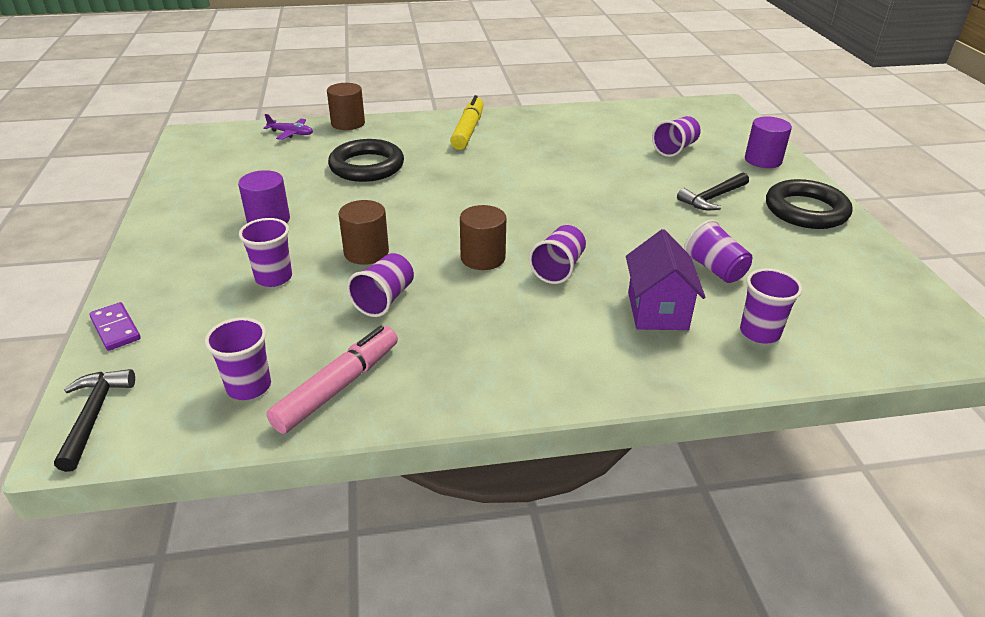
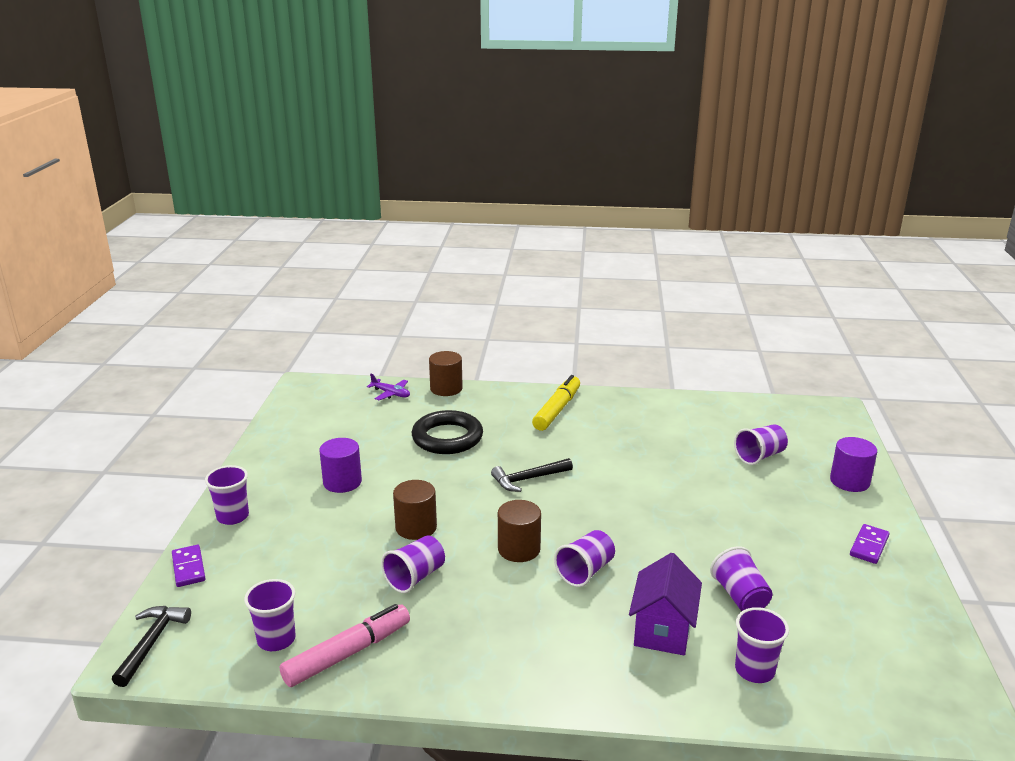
camera: 15 degrees right, 10 degrees down
purple cup [239,218,292,287] -> purple cup moved to [205,465,249,525]
black hammer [677,172,749,210] -> black hammer moved to [491,458,573,492]
black ring [766,179,853,229] -> purple domino [850,524,890,564]

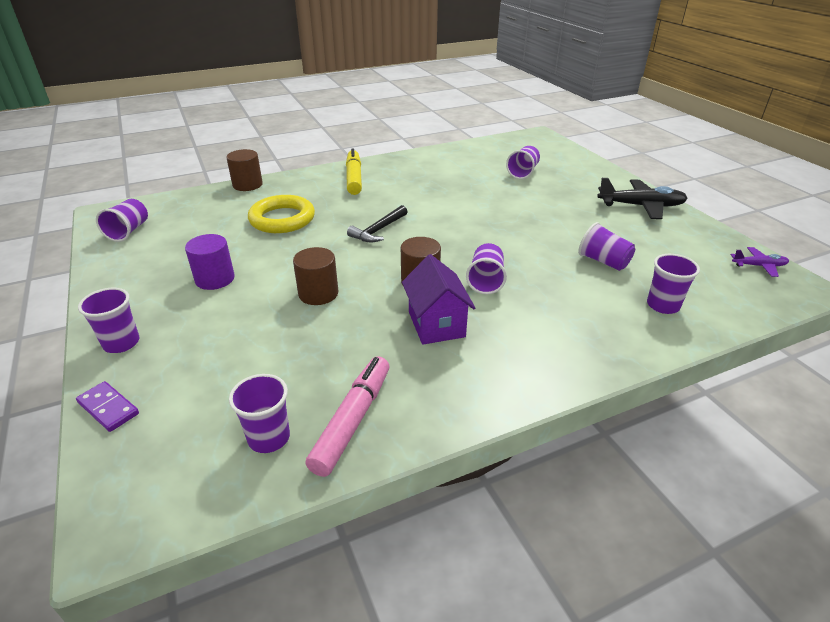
camera: 30 degrees left, 10 degrees up
black hammer [112,606,191,687] -> none
purple plane [367,374,410,400] -> purple plane moved to [730,247,789,277]
purple cup [381,536,445,593] -> purple cup moved to [96,199,148,242]
black ring [412,410,483,454] -> yellow ring [248,195,315,233]
purple house [629,553,702,655] -> purple house moved to [402,254,475,345]
purple cylinder [830,437,877,492] -> none
purple domino [850,524,890,564] -> black plane [597,178,688,219]

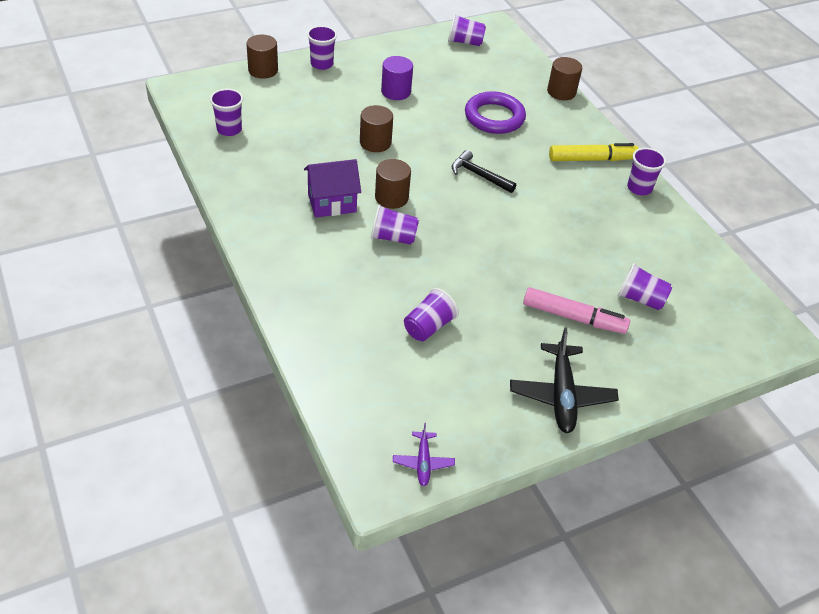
camera: 85 degrees right, 10 degrees up
purple domino [76,381,139,432] -> brown cylinder [246,35,278,79]
yellow ring [248,195,315,233] -> purple ring [465,91,526,134]
pink marker [305,356,389,477] -> pink marker moved to [523,287,630,334]
purple cup [647,254,700,314] -> purple cup moved to [627,148,666,195]

